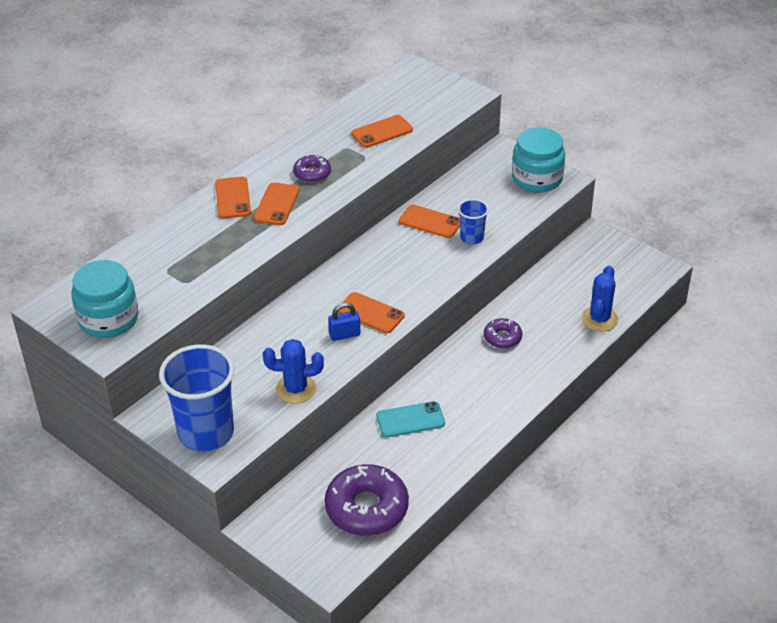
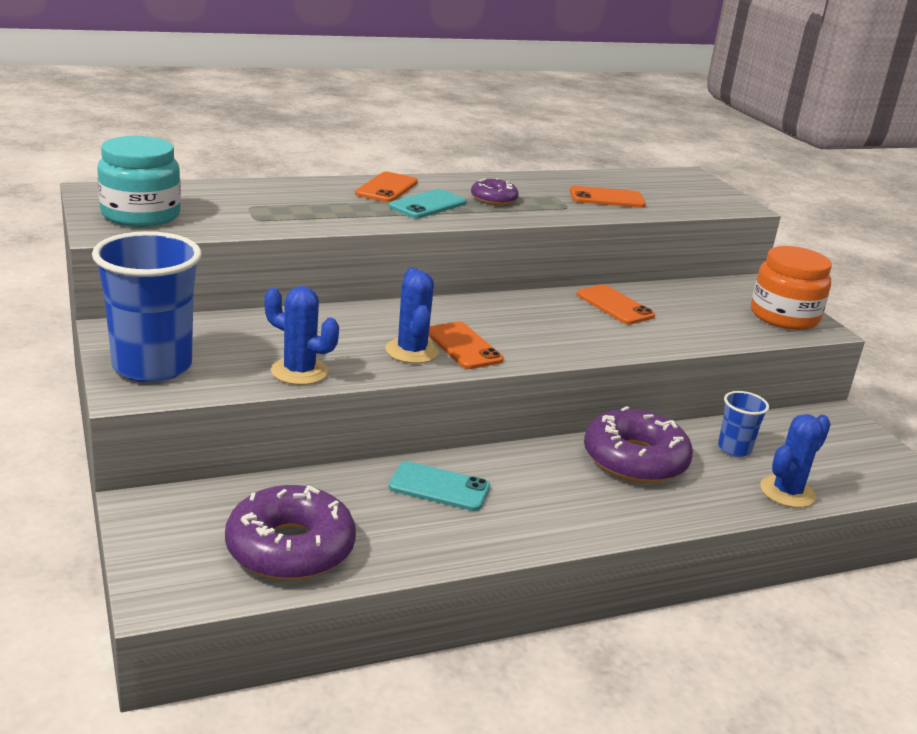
camera: 25 degrees right, 15 degrees down
orange phone [254,182,300,225] -> turquoise phone [389,189,466,218]
blue padlock [328,303,360,341] -> blue cactus [386,267,439,364]
blue cup [458,199,489,245] -> blue cup moved to [718,391,769,457]
purple donut [484,318,522,348] -> purple donut [584,406,693,483], size x1.92
turquoise jar [512,127,565,193] -> orange jar [751,246,832,330]

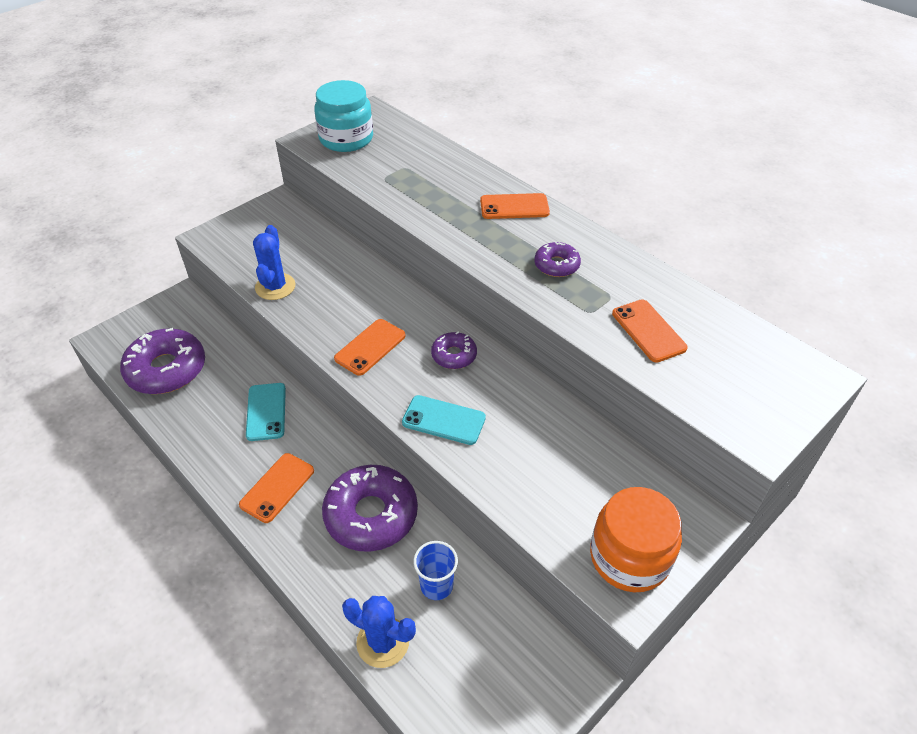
camera: 70 degrees right, 20 degrees up
blue cup [92,231,202,382] -> none
blue cactus [386,267,439,364] -> none
turquoise phone [389,189,466,218] -> turquoise phone moved to [402,395,486,445]
orange phone [576,285,655,324] -> orange phone moved to [239,453,314,523]
none -> purple donut [431,332,477,369]

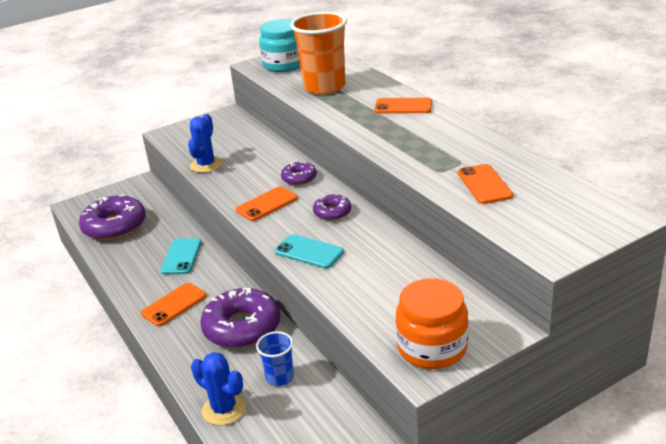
camera: 15 degrees right, 15 degrees down
purple donut [534,242,581,277] -> purple donut moved to [281,161,317,185]
none -> orange cup [290,12,347,95]

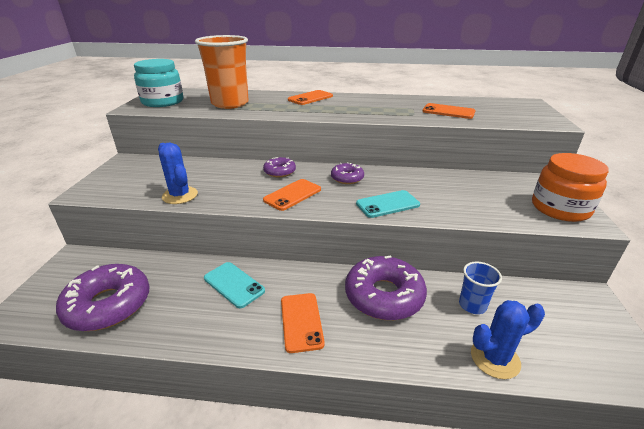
camera: 55 degrees left, 0 degrees up
orange phone [236,186,298,221] -> orange phone turned 45 degrees clockwise [263,179,321,211]

